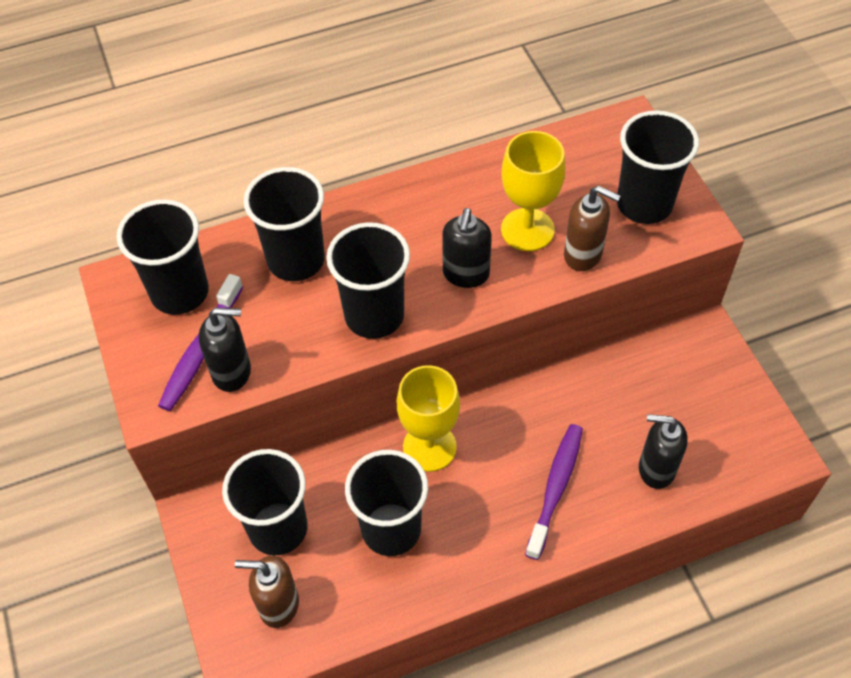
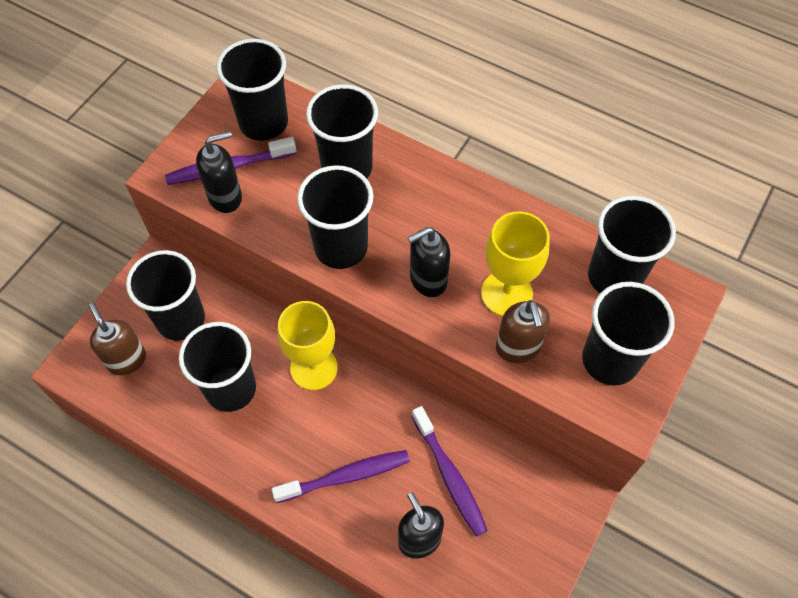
camera: 50 degrees right, 5 degrees up
black soap dispenser [199,308,251,392] -> black soap dispenser turned 75 degrees counterclockwise [196,131,242,213]
none -> purple toothbrush [412,406,488,537]
none -> black cup [588,196,676,293]

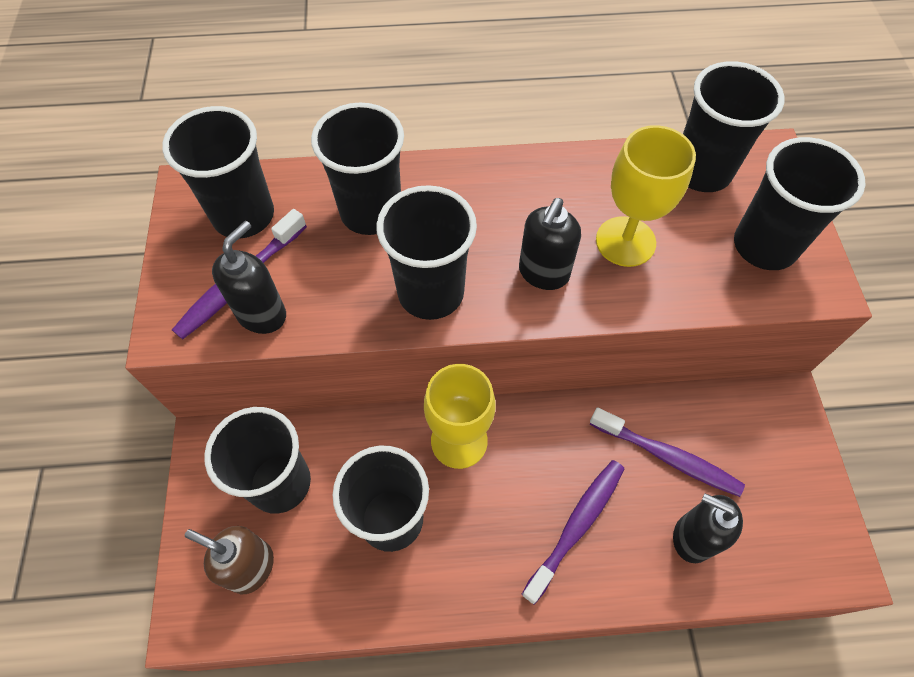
camera: 35 degrees left, 0 degrees up
brown soap dispenser [496,300,550,363] -> none

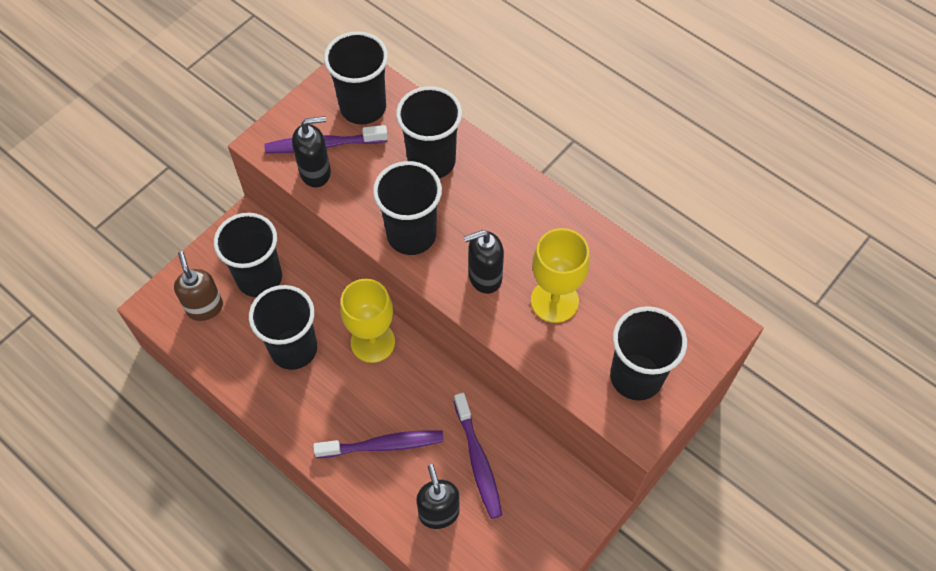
camera: 45 degrees right, 0 degrees up
black cup [683,61,785,192] -> none

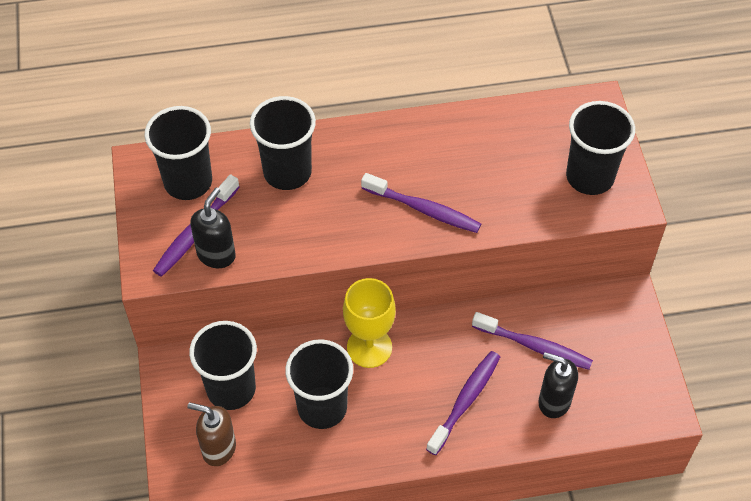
camera: 50 degrees left, 5 degrees down
black cup [373,161,442,255] -> none
black soap dispenser [464,230,504,294] -> purple toothbrush [361,173,481,233]
yellow goblet [531,228,590,323] -> none

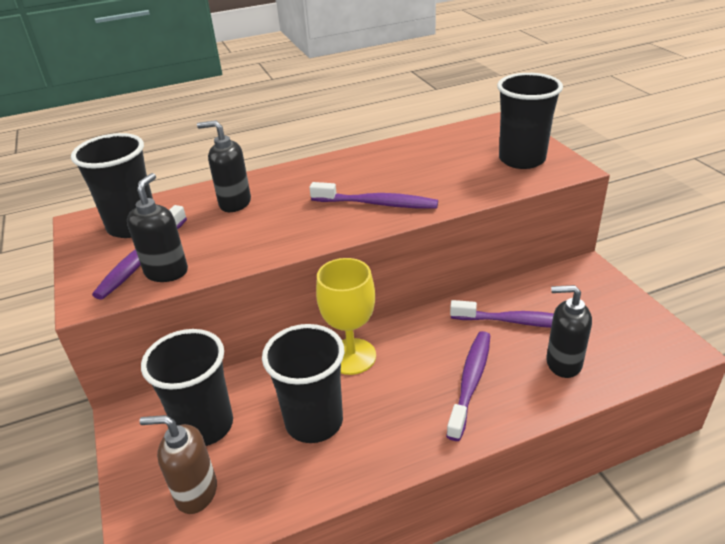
camera: 10 degrees left, 20 degrees down
black cup [250,96,316,190] -> black soap dispenser [197,120,251,212]

